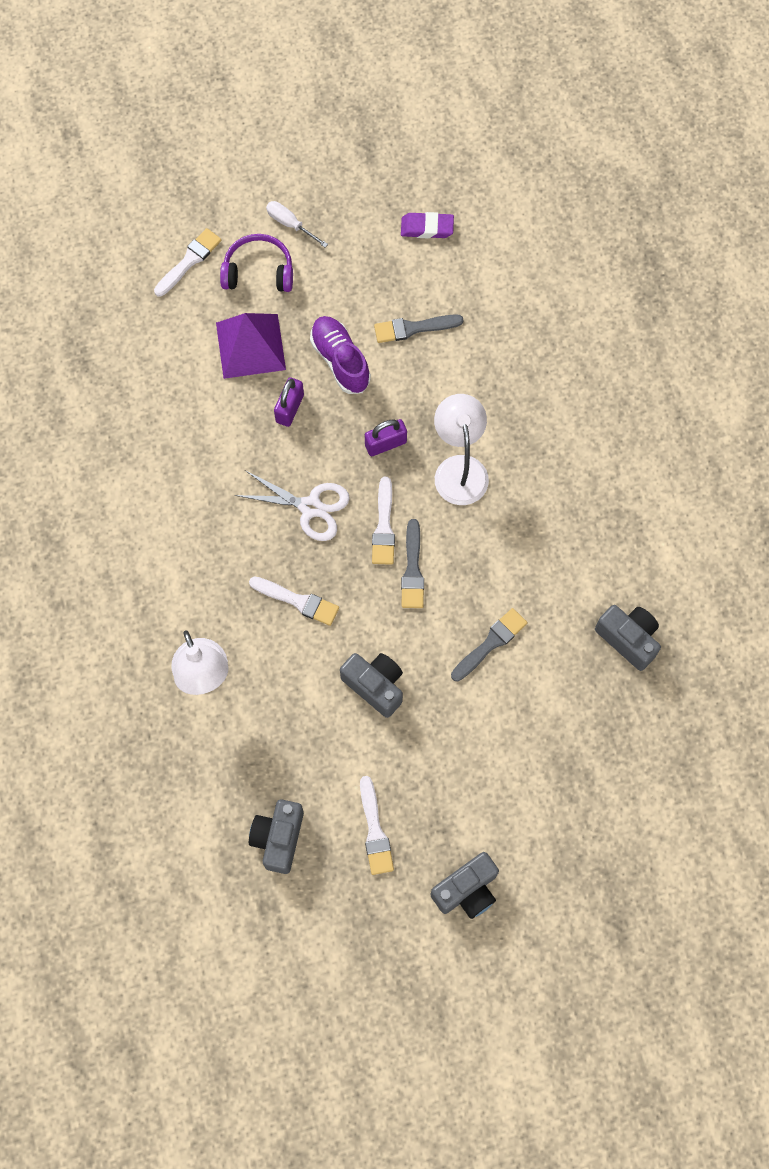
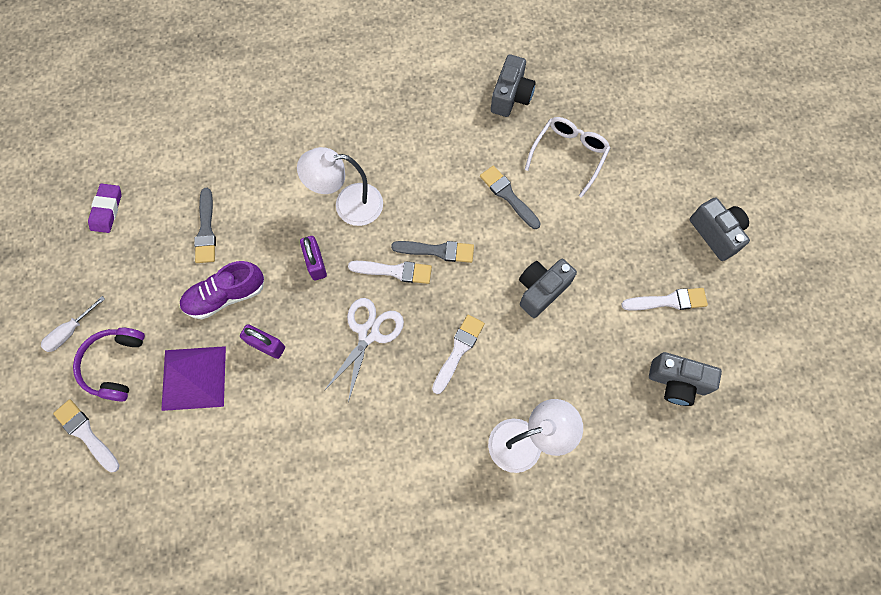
camera: 85 degrees left, 0 degrees up
grey camera [595,605,661,671] -> grey camera turned 150 degrees clockwise [491,54,536,117]
none -> white glasses [525,117,610,198]

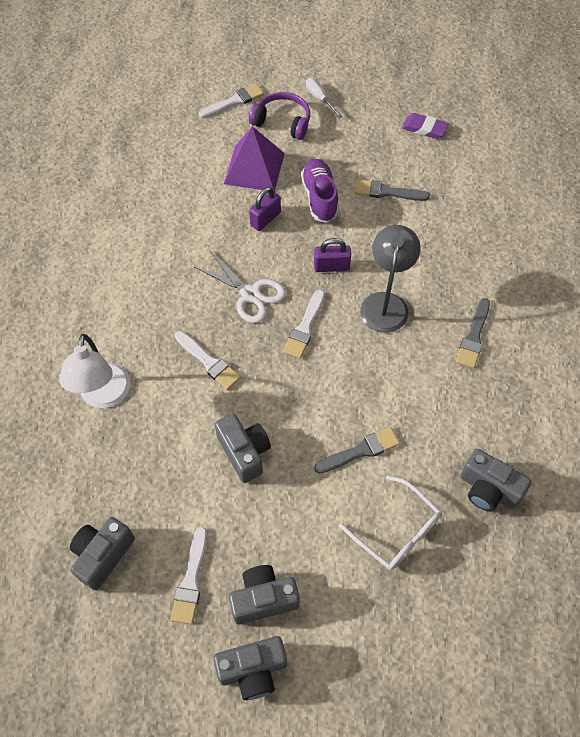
camera: 105 degrees right, 10 degrees down
white lamp [297,147,383,226] -> grey lamp [360,225,421,333]
grey brush [391,241,474,263] -> grey brush moved to [456,298,490,369]
none -> grey camera [229,565,300,624]

